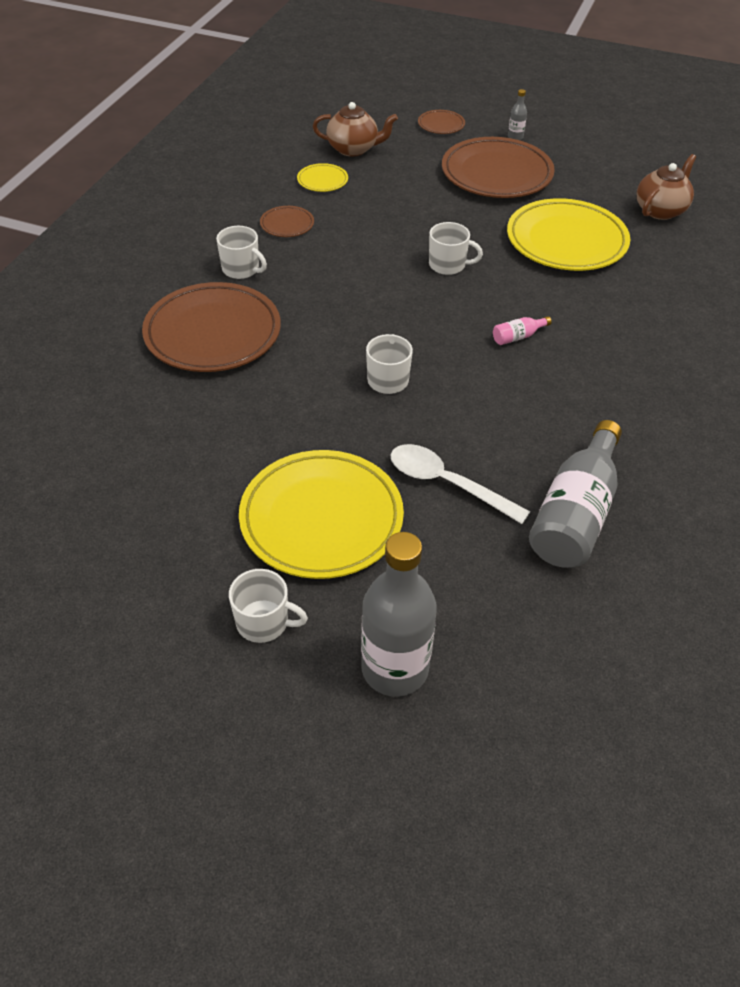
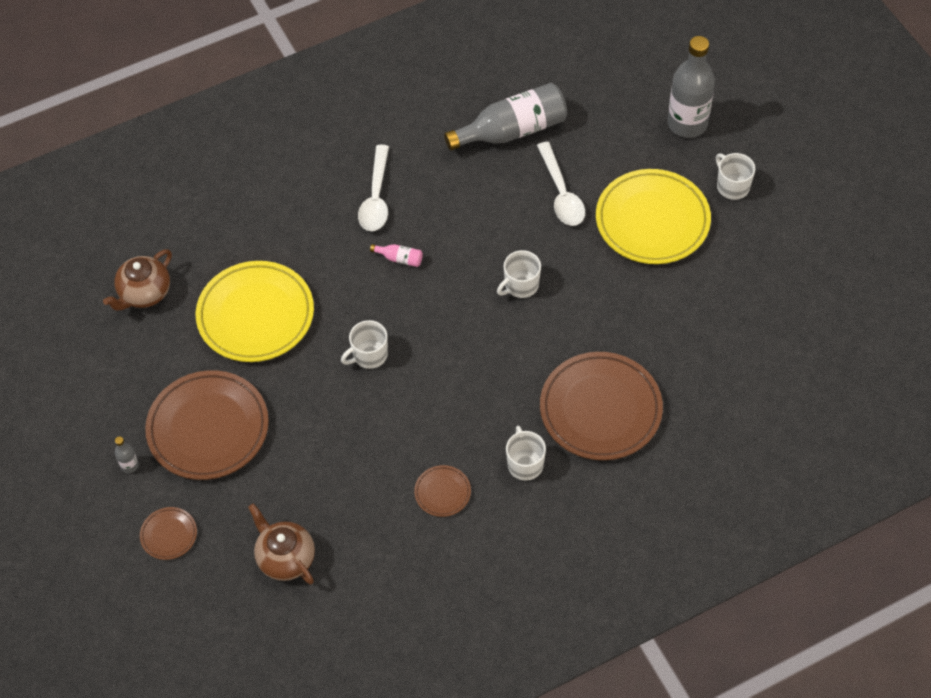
camera: 135 degrees left, 10 degrees up
yellow plate [297,163,348,192] -> none
white mug [429,222,483,275] -> white mug turned 90 degrees counterclockwise [341,320,388,369]
brown teapot [637,154,696,220] -> brown teapot turned 45 degrees counterclockwise [103,249,172,311]
none -> white spoon [358,145,389,231]

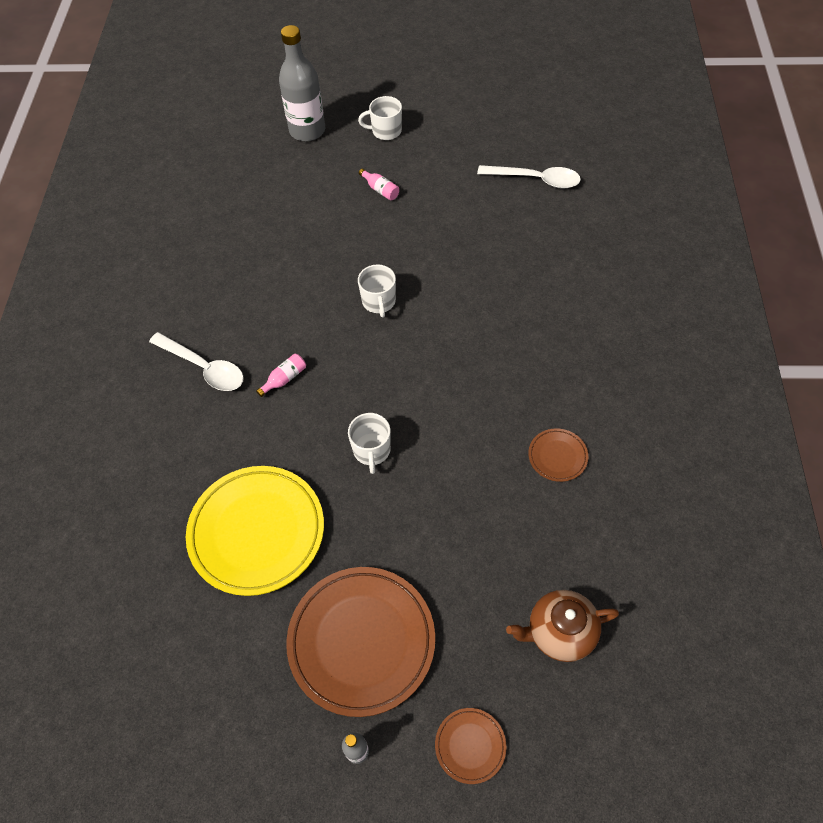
camera: 60 degrees left, 0 degrees up
brown teapot [103,249,172,311] -> none
grey bottle [444,83,567,150] -> none
white mug [506,425,546,481] -> none
white spoon [537,142,585,226] -> white spoon moved to [477,165,581,189]
brown plate [540,352,663,460] -> none
yellow plate [596,169,711,264] -> pink bottle [359,168,399,200]

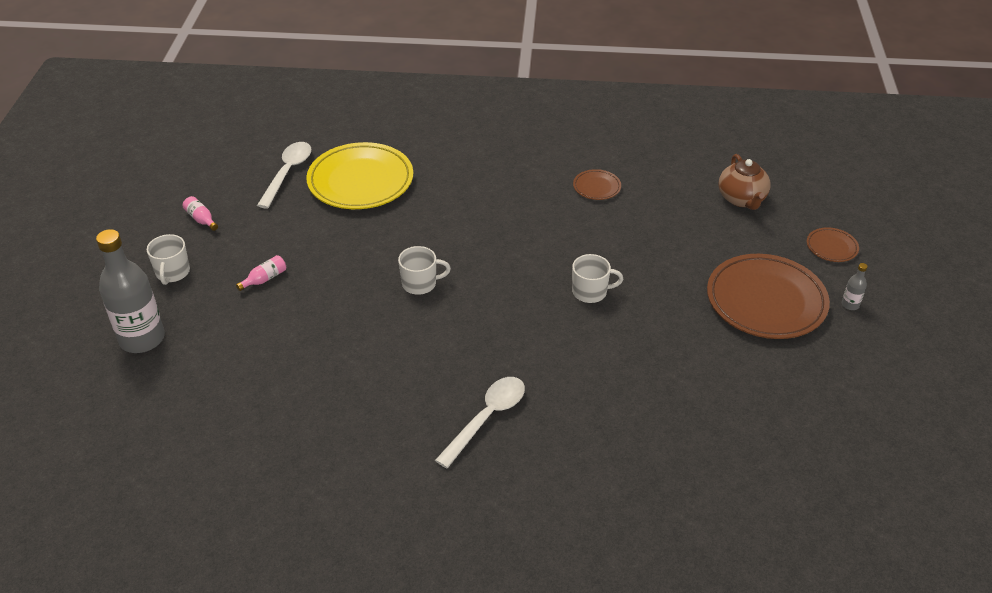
camera: 90 degrees left, 15 degrees down
yellow plate [186,466,324,596] -> yellow plate moved to [306,142,413,209]
pink bottle [256,354,306,397] -> pink bottle moved to [183,196,218,231]

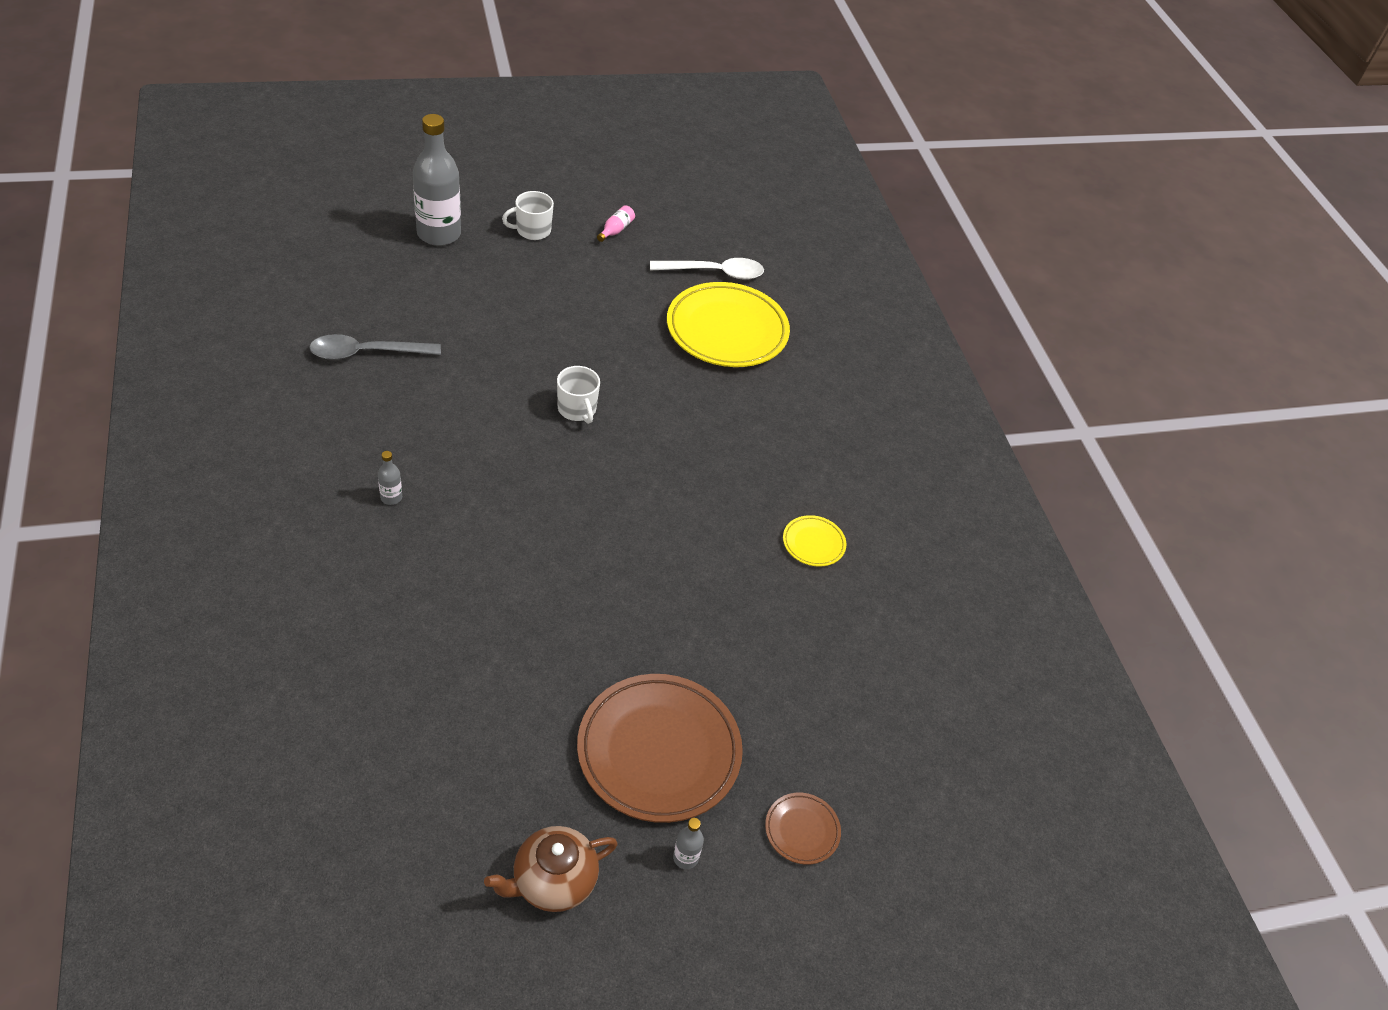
camera: 65 degrees right, 5 degrees up
pink bottle [236,255,286,291] -> none
white spoon [435,377,525,468] -> grey bottle [378,451,402,505]
white mug [572,254,623,303] -> none
brown plate [573,169,621,200] -> yellow plate [783,515,846,566]
brown teapot [718,154,771,210] -> brown teapot moved to [484,826,618,912]
none -> grey spoon [309,334,441,360]

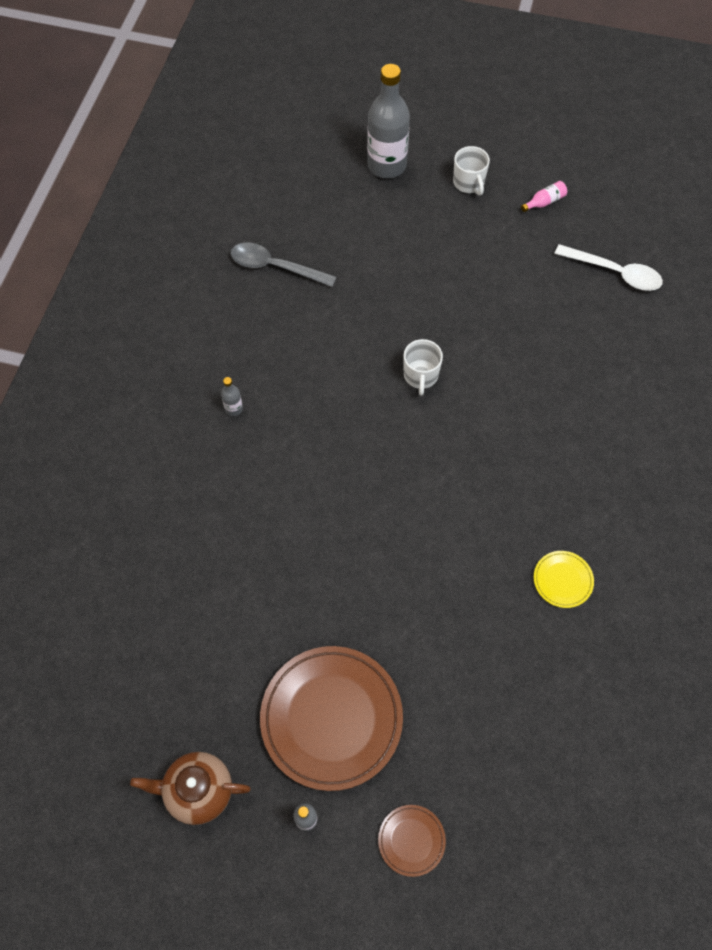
camera: 35 degrees right, 15 degrees up
white mug [502,191,554,240] -> white mug turned 120 degrees counterclockwise [453,146,490,195]
yellow plate [667,282,790,367] -> none

